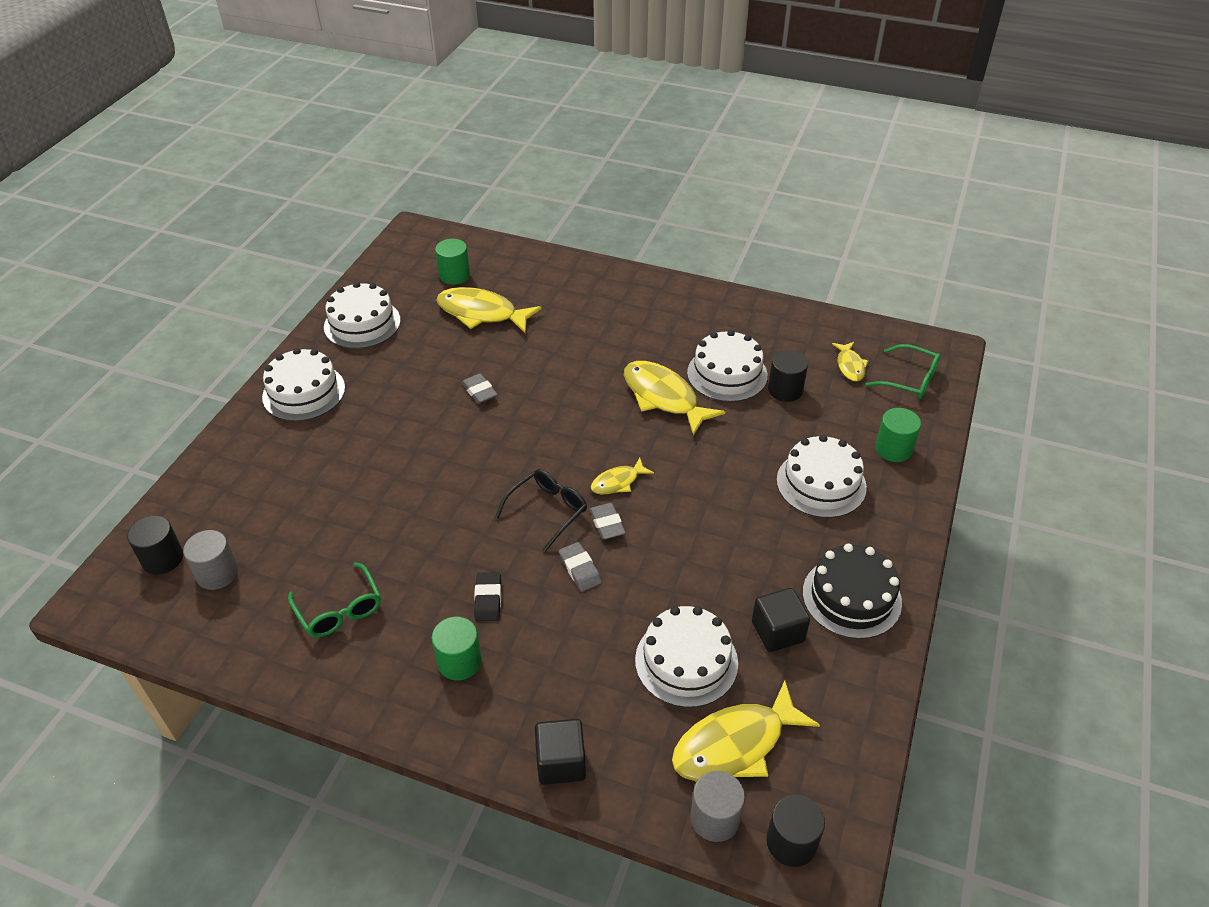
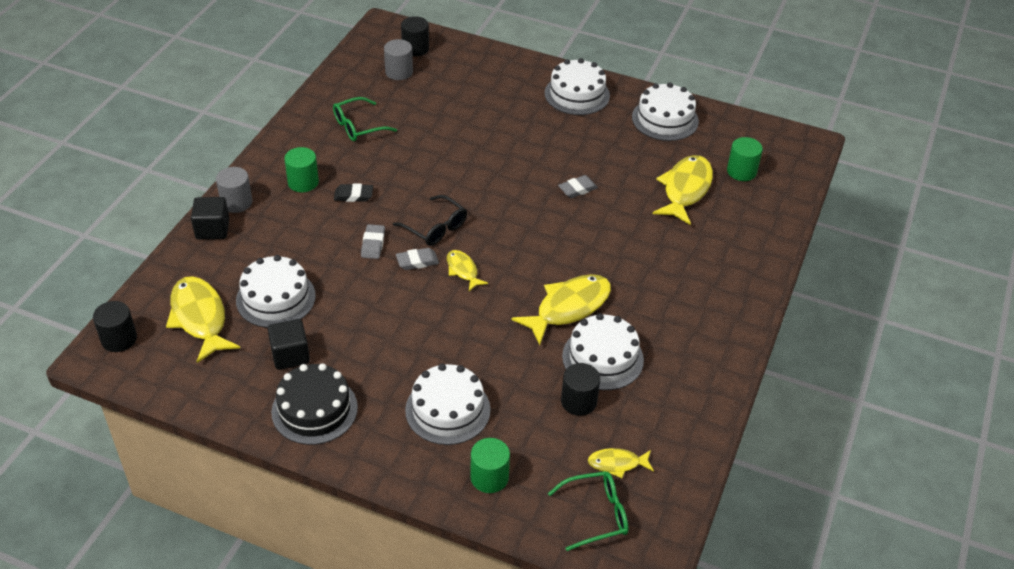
camera: 90 degrees right, 0 degrees up
grey eraser [559,542,602,591] -> grey eraser turned 60 degrees counterclockwise [361,224,385,259]
grey cylinder [690,771,745,842] -> grey cylinder moved to [216,167,252,213]
green glasses [866,344,941,399] -> green glasses turned 135 degrees counterclockwise [548,471,628,551]

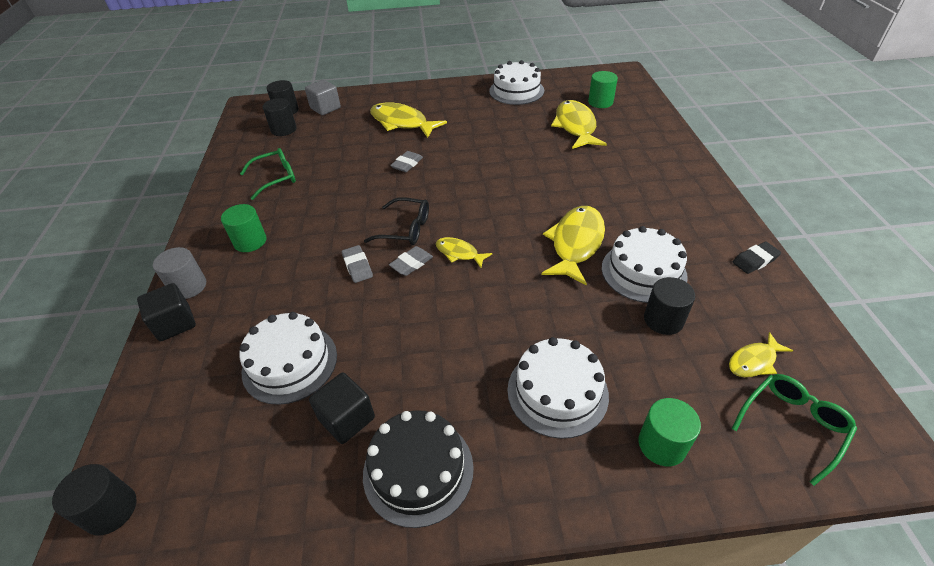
camera: 25 degrees left, 0 degrees up
yellow fish [166,276,240,363] -> yellow fish moved to [370,102,447,138]
green glasses [333,97,397,141] -> green glasses turned 150 degrees counterclockwise [240,148,296,200]
black eraser [334,183,373,202] -> black eraser moved to [733,242,781,274]
grey cylinder [384,39,413,80] -> black cylinder [263,98,296,136]
white cake [545,58,610,115] -> none
grey eraser [558,175,598,198] -> grey eraser moved to [390,151,423,172]
none -> grey cube [305,80,341,115]

